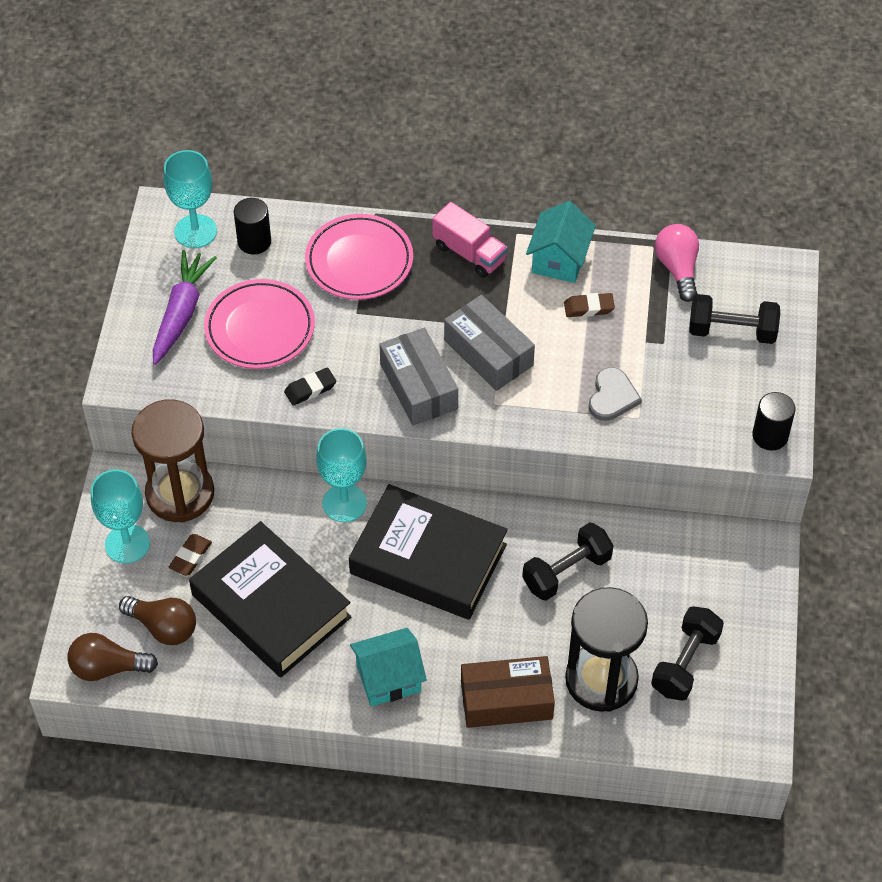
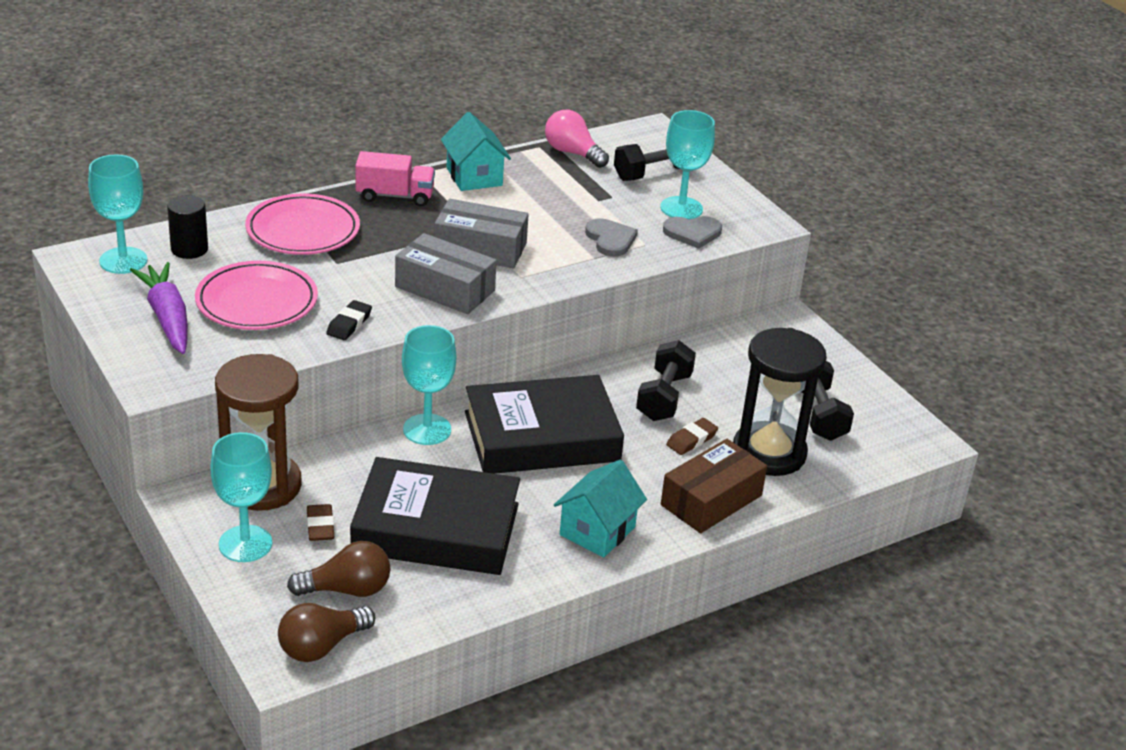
camera: 40 degrees left, 20 degrees down
brown eraser [564,293,615,317] -> brown eraser moved to [666,418,718,455]
black cylinder [752,392,796,451] -> none
none -> turquoise goblet [660,110,715,219]
none -> grey heart [663,216,722,249]

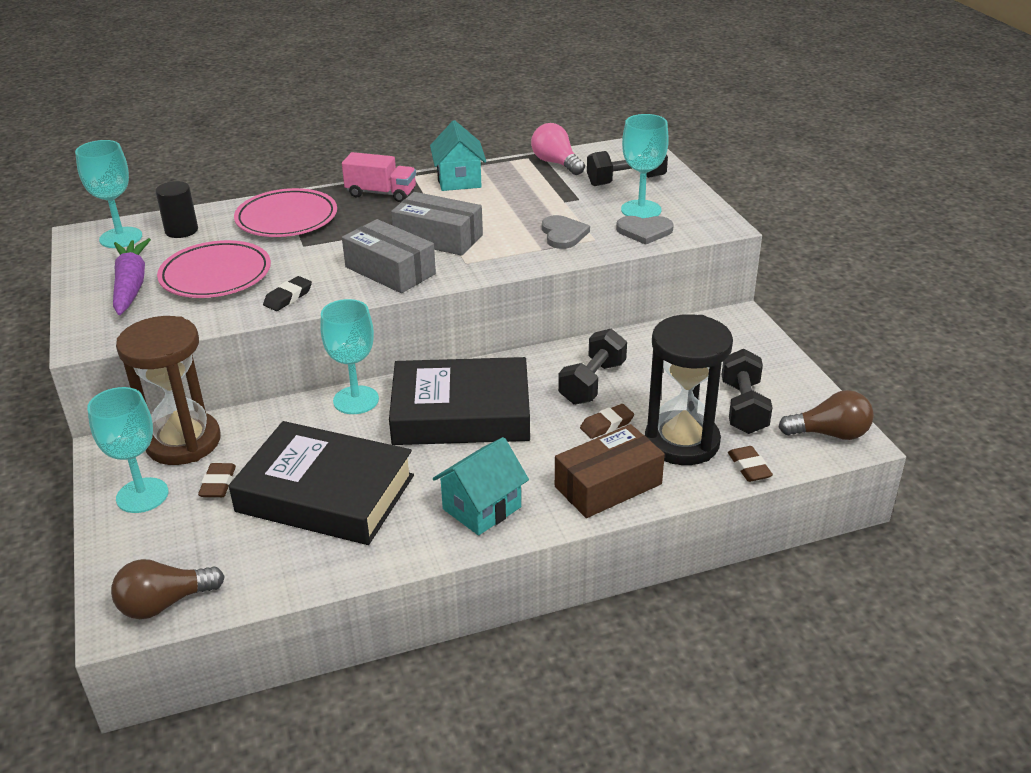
camera: 15 degrees right, 0 degrees up
brown light bulb [287,541,391,597] -> brown light bulb moved to [779,390,874,440]
none -> brown eraser [728,446,773,482]

